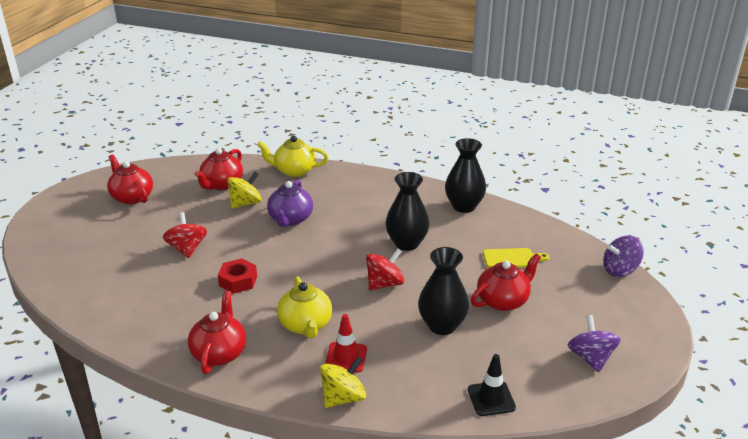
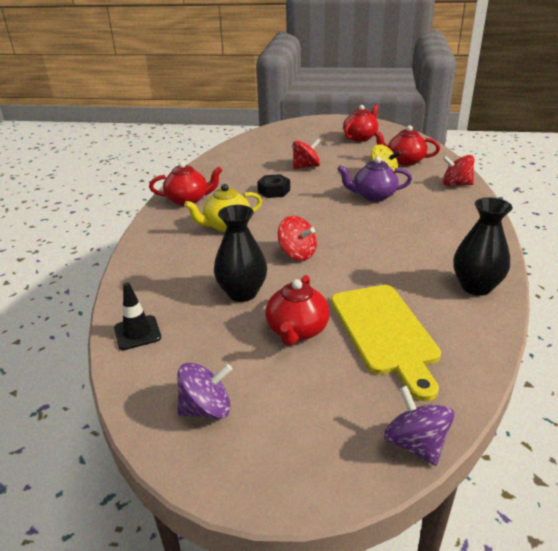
camera: 80 degrees right, 0 degrees up
red nut [218,258,257,294] -> black nut [257,174,290,198]
yellow teapot [257,136,329,177] -> red spinning top [442,155,474,186]
yellow spinning top [320,356,366,408] -> none
red traffic cone [325,314,367,373] -> none
black vase [385,172,430,251] -> none
red teapot [471,254,541,311] -> red teapot turned 60 degrees clockwise [265,275,330,346]
yellow cutting board [483,248,549,268] -> yellow cutting board [331,285,441,401], size x1.94

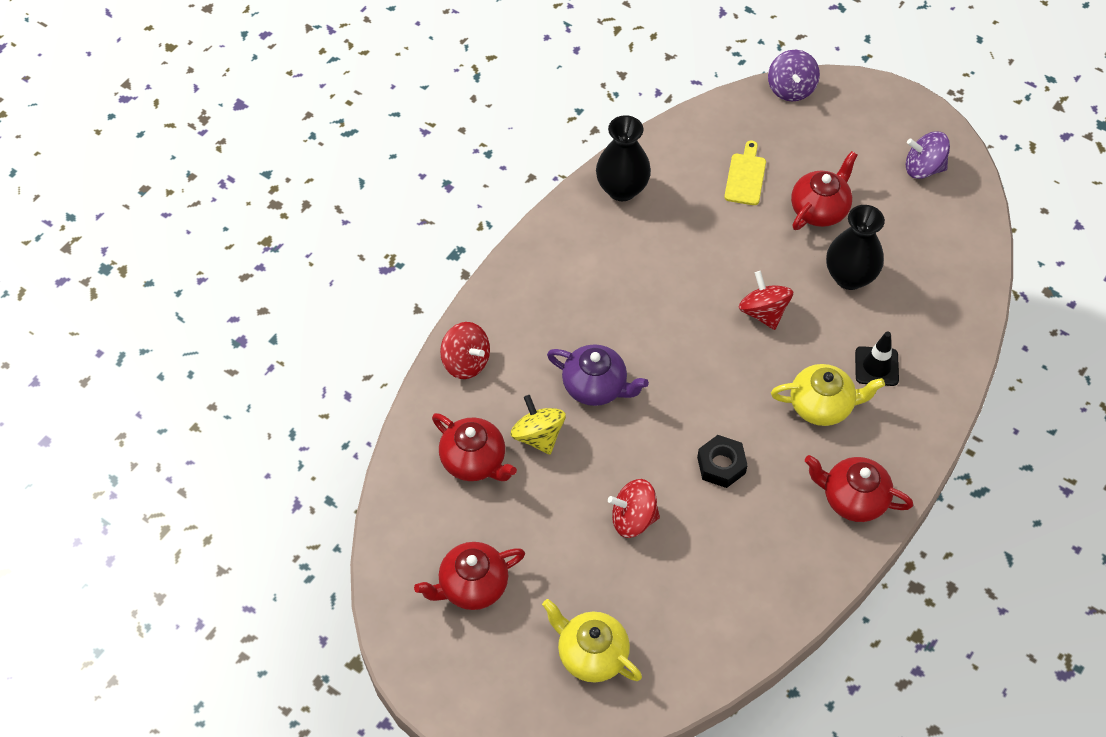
camera: 155 degrees left, 25 degrees up
black traffic cone [114,282,161,350] -> black traffic cone moved to [855,332,899,386]
yellow cutting board [331,285,441,401] -> yellow cutting board [724,141,766,205], size x0.52
none -> yellow teapot [542,599,642,682]

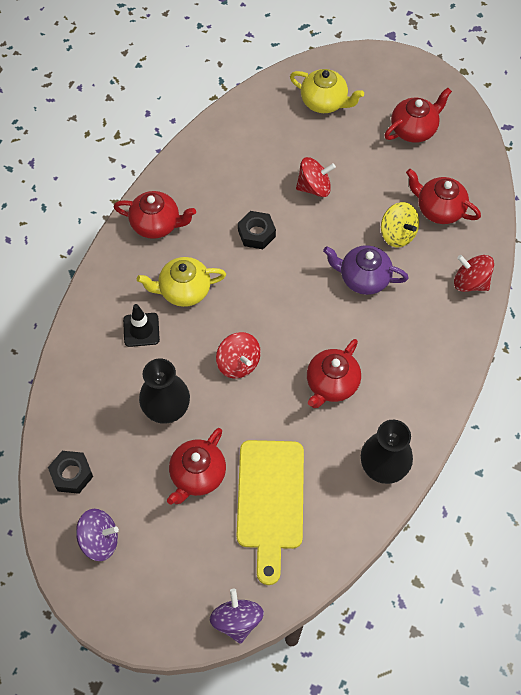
camera: 170 degrees right, 5 degrees up
yellow cutting board [724,141,766,205] -> yellow cutting board [237,440,304,585], size x1.94
none -> black nut [48,451,93,494]
none -> red teapot [307,339,361,408]

